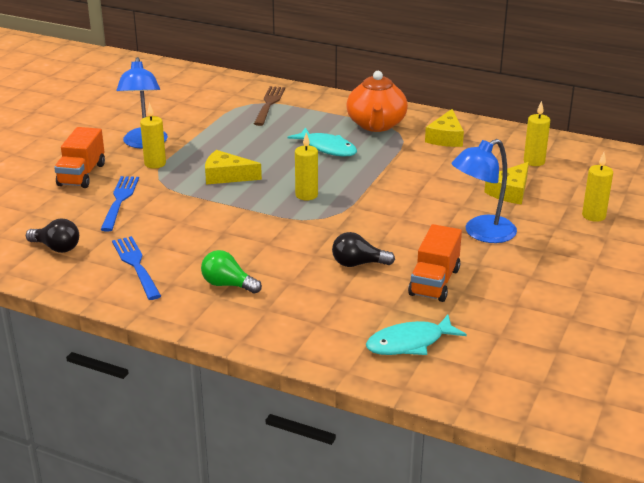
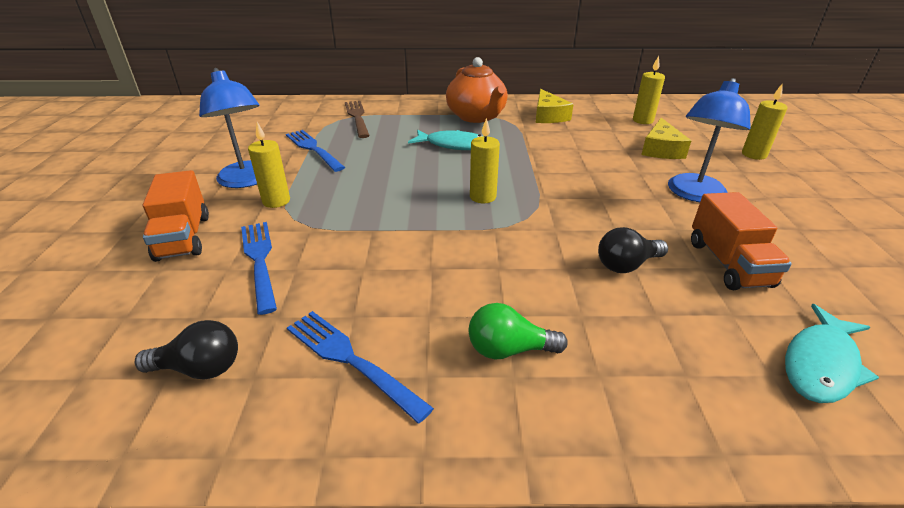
camera: 25 degrees left, 5 degrees up
yellow cheese [205,150,262,185] -> none
none -> blue fork [286,130,345,172]

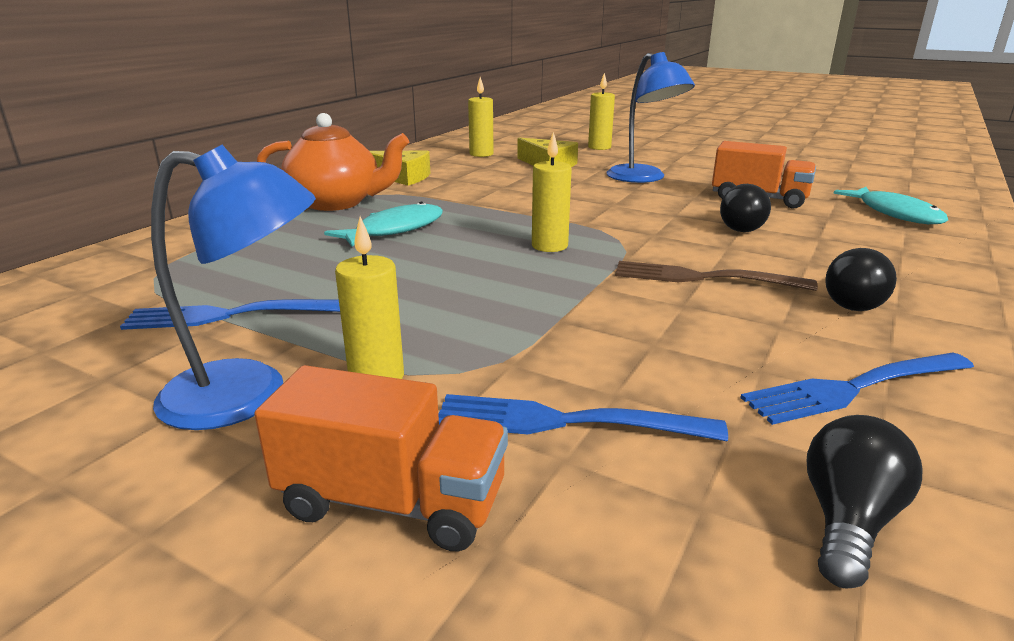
camera: 60 degrees left, 10 degrees down
brown fork [345,101,370,138] -> brown fork moved to [615,261,818,291]
green light bulb [469,303,568,359] -> black light bulb [825,248,897,311]

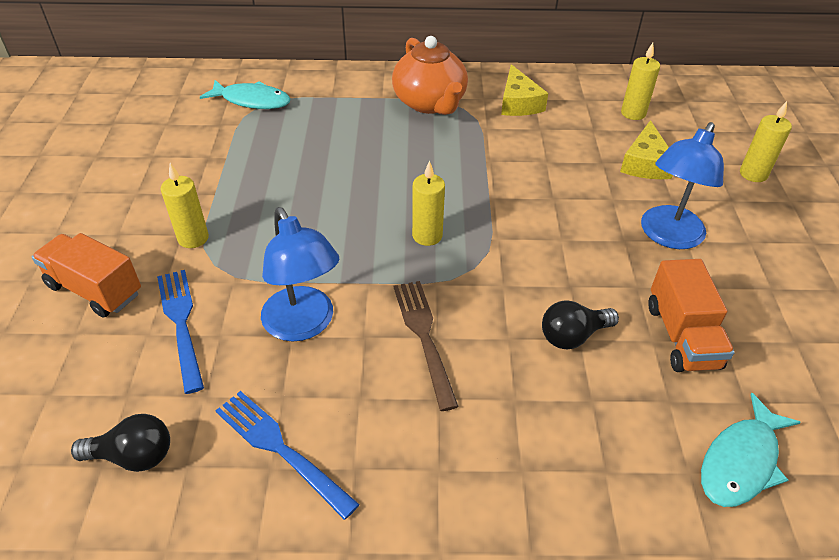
camera: 60 degrees right, 20 degrees up
blue fork [120,299,340,330] -> none
blue lamp [151,145,316,430] -> blue lamp moved to [261,207,339,342]
orange truck [254,365,508,552] -> orange truck turned 135 degrees clockwise [32,233,141,317]
turquoise fish [324,202,443,247] -> turquoise fish moved to [200,80,291,109]
black light bulb [825,248,897,311] -> none

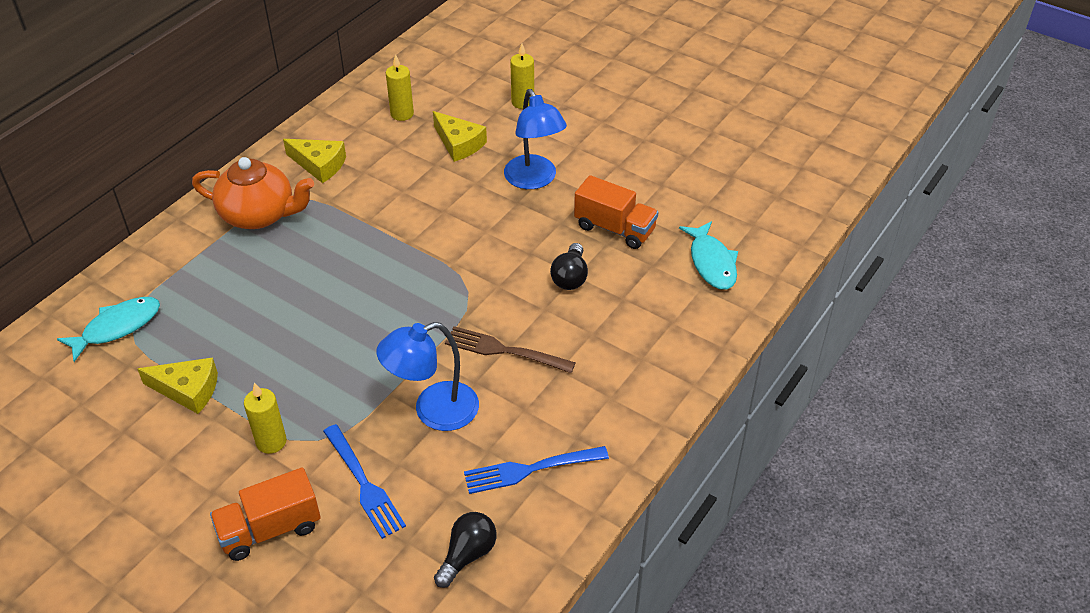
camera: 55 degrees left, 0 degrees up
blue fork [157,270,204,394] -> blue fork turned 135 degrees counterclockwise [323,424,406,539]
blue lamp [261,207,339,342] -> blue lamp turned 150 degrees clockwise [376,322,479,431]
yellow candle [412,160,445,246] -> none
none -> yellow cheese [137,358,218,414]

